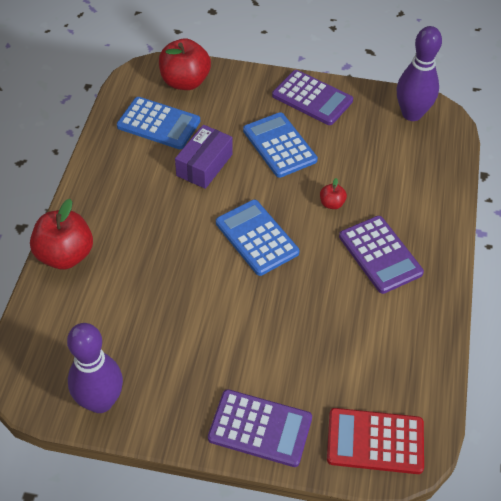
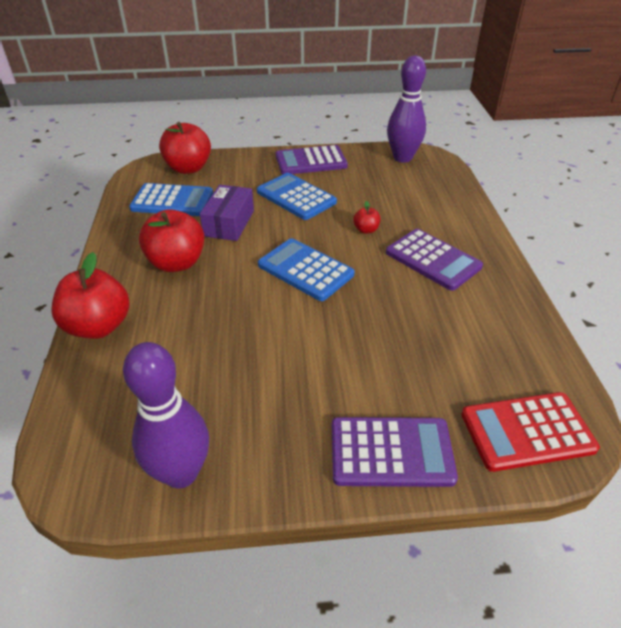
camera: 15 degrees left, 10 degrees down
purple calculator [272,70,353,125] -> purple calculator turned 150 degrees clockwise [276,145,348,174]
none -> red apple [139,209,205,272]

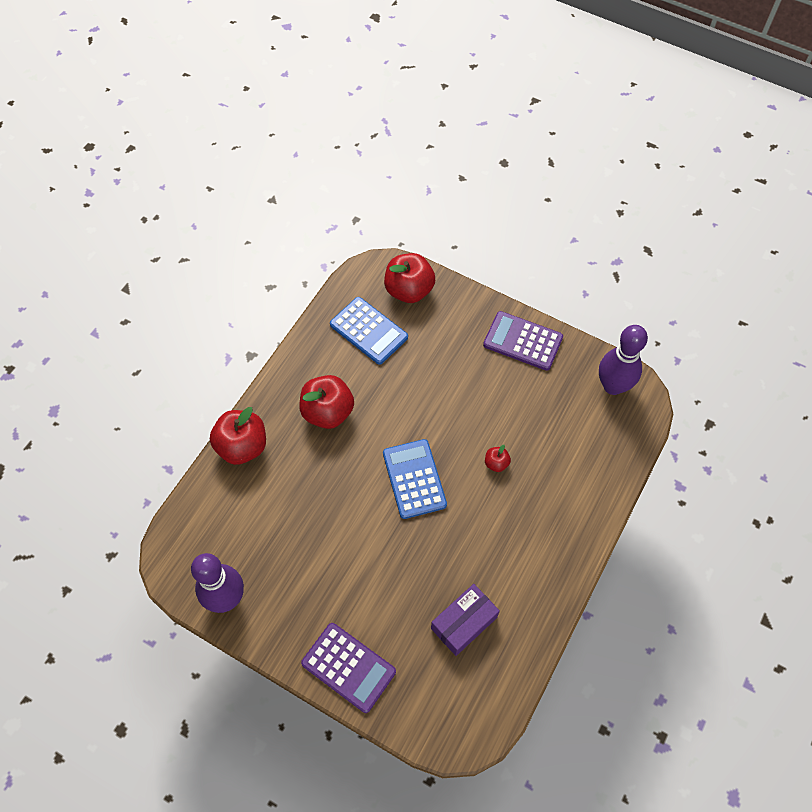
camera: 35 degrees right, 20 degrees up
purple box [200,185,254,241] -> purple box moved to [431,584,500,656]
blue calculator [257,173,337,220] -> none
purple calculator [386,229,483,291] -> none
red calculator [461,392,600,472] -> none

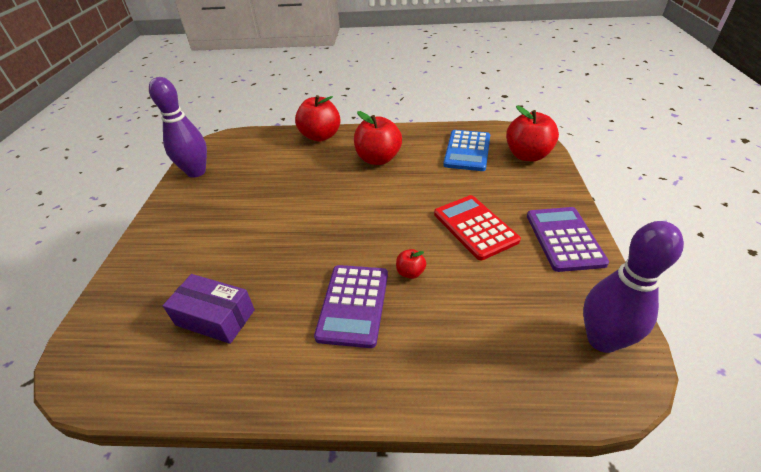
camera: 65 degrees right, 20 degrees down
purple calculator [301,623,396,713] -> purple calculator moved to [314,265,388,348]
blue calculator [383,439,447,519] -> none
none -> red calculator [434,195,521,260]

